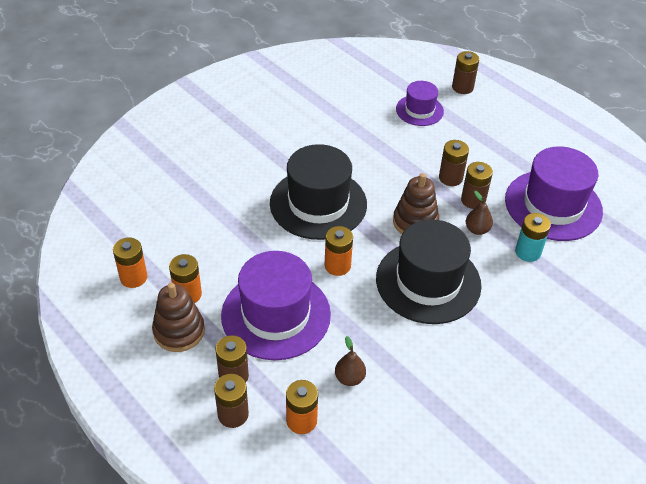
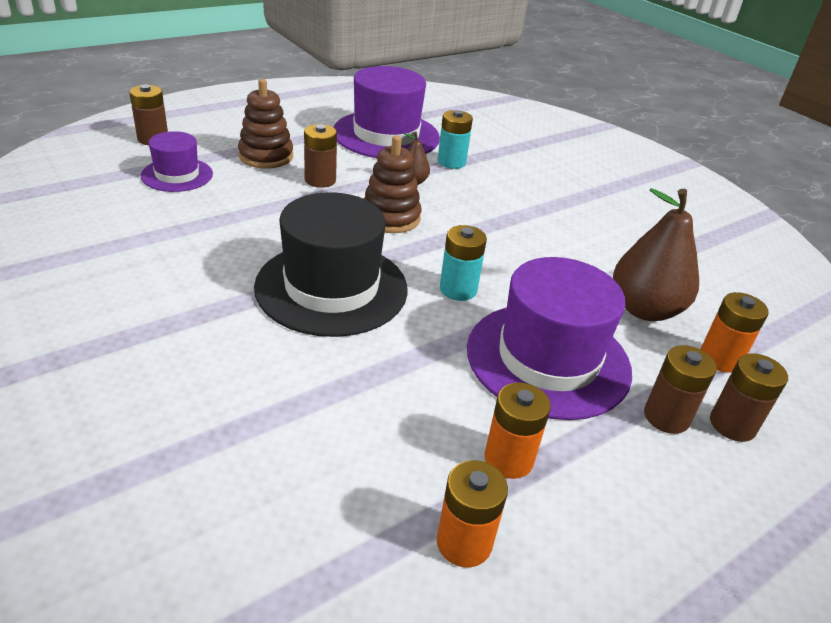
camera: 85 degrees left, 10 degrees down
brown stacking toy [152,283,205,352] -> brown stacking toy moved to [238,79,293,169]
orange battery [324,226,353,276] -> turquoise battery [440,225,487,301]
brown pear [335,336,366,386] -> brown pear [613,188,699,321], size x2.02
black hat [376,219,482,324] -> none
brown battery [461,162,493,209] -> none

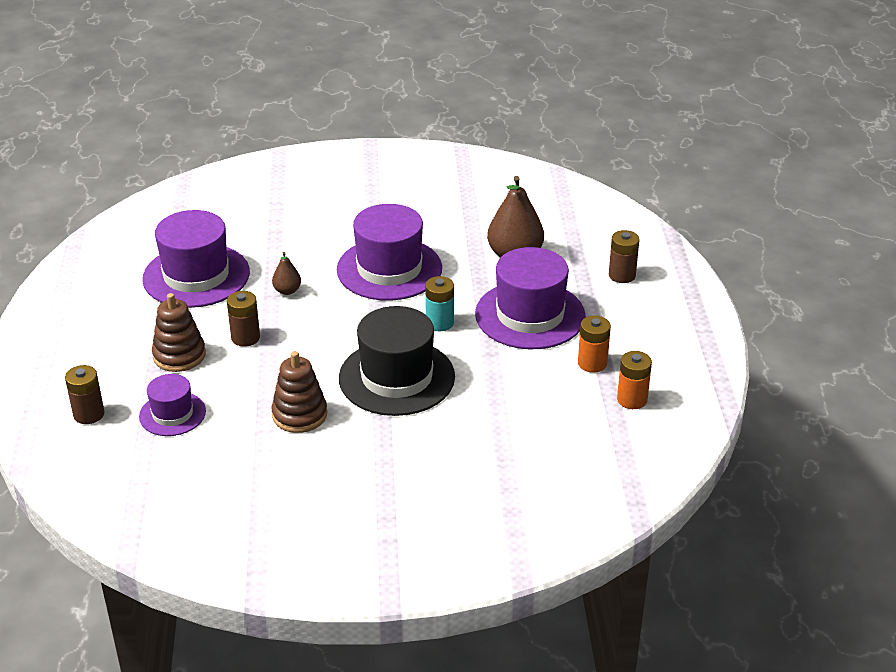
camera: 55 degrees left, 0 degrees up
brown stacking toy [364,136,421,233] -> brown stacking toy moved to [271,351,327,433]
turquoise battery [438,110,473,169] -> none
brown battery [644,345,717,434] -> none
orange battery [700,292,769,373] -> none
none -> purple hat [337,204,442,301]

